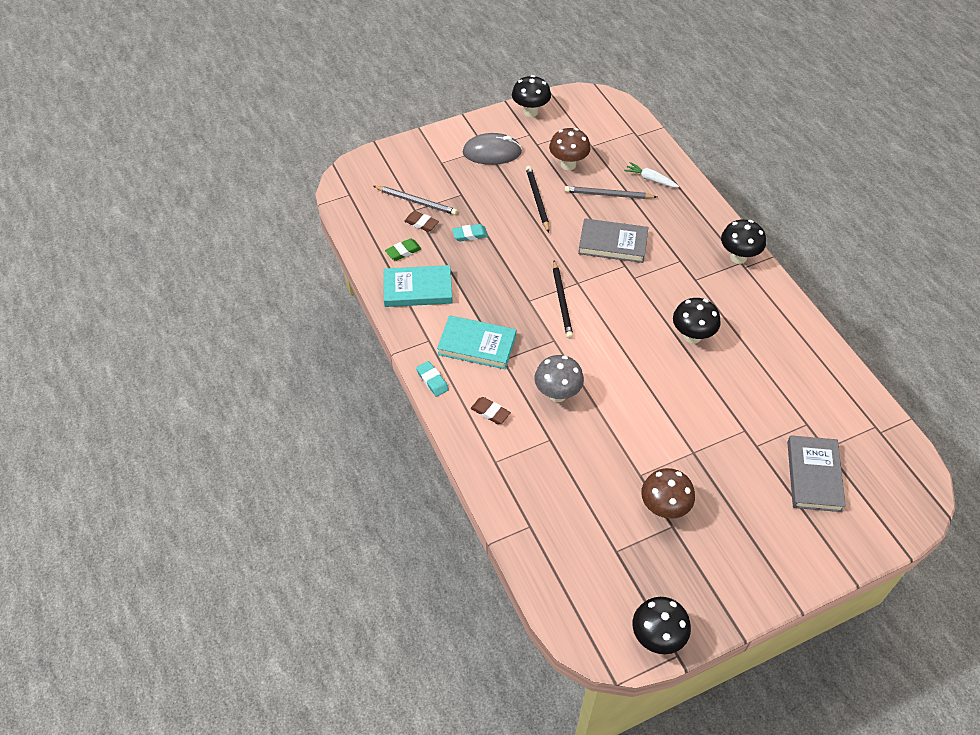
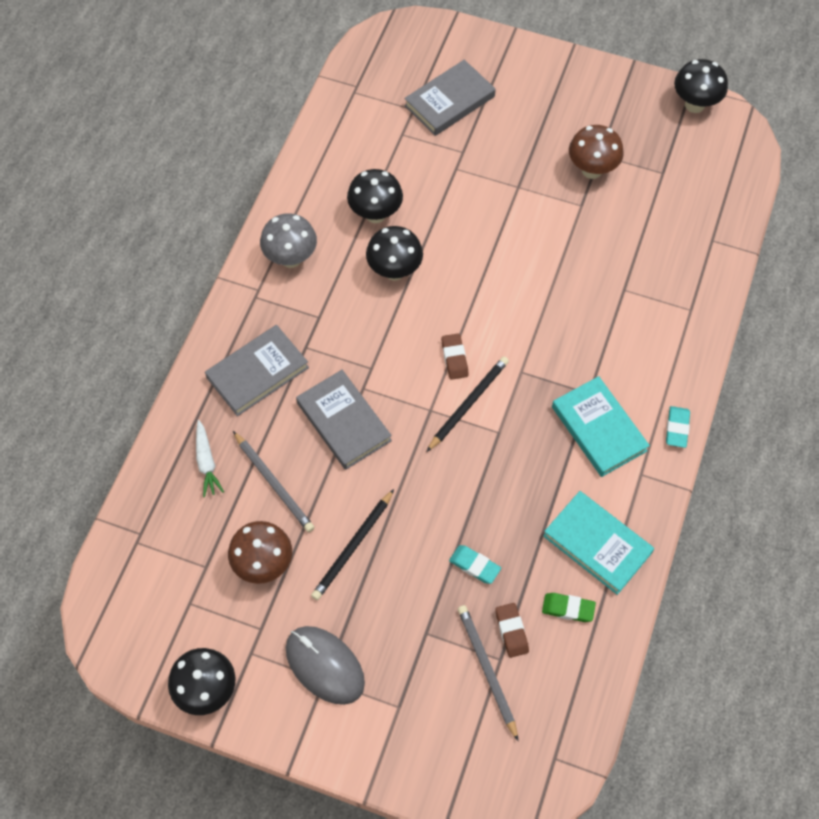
camera: 135 degrees left, 10 degrees up
brown eraser [471,397,511,424] -> brown eraser moved to [441,333,469,380]
grey mushroom [534,355,584,402] -> grey mushroom moved to [260,213,317,268]
black mushroom [721,219,766,264] -> black mushroom moved to [347,169,403,223]
none -> grey book [205,325,309,416]

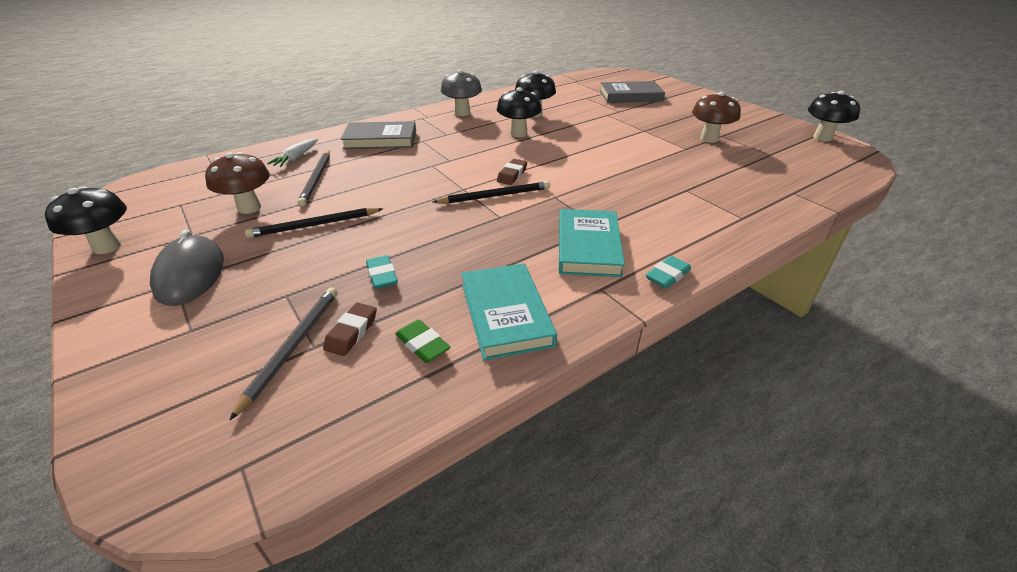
camera: 35 degrees right, 25 degrees down
grey book [296,370,392,470] -> none

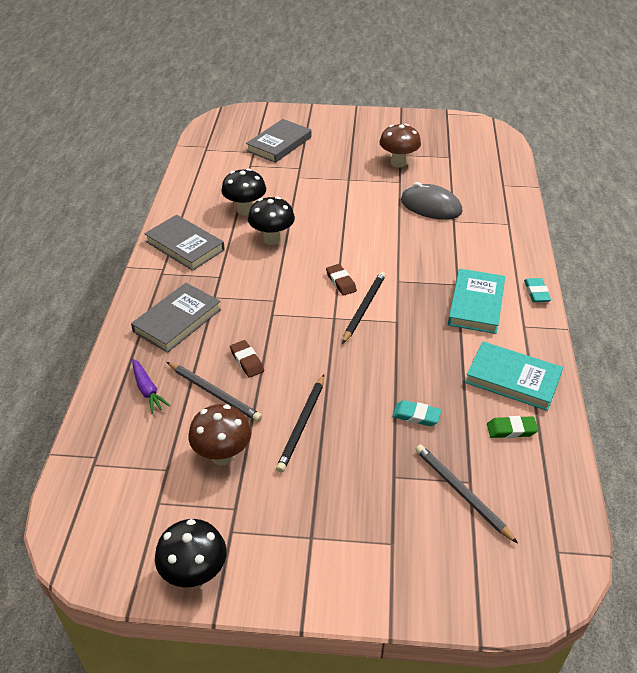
camera: 50 degrees left, 5 degrees up
grey mouse [150,230,224,306] -> grey mouse moved to [401,182,462,220]
white carrot [267,138,318,167] -> purple carrot [132,359,170,414]
brown eraser [323,303,377,356] -> brown eraser moved to [230,340,264,378]
grey mushroom [441,70,482,116] -> grey book [144,215,225,271]
turquoise book [559,209,625,277] -> turquoise book turned 60 degrees clockwise [448,269,505,334]
black mushroom [808,91,860,141] -> none

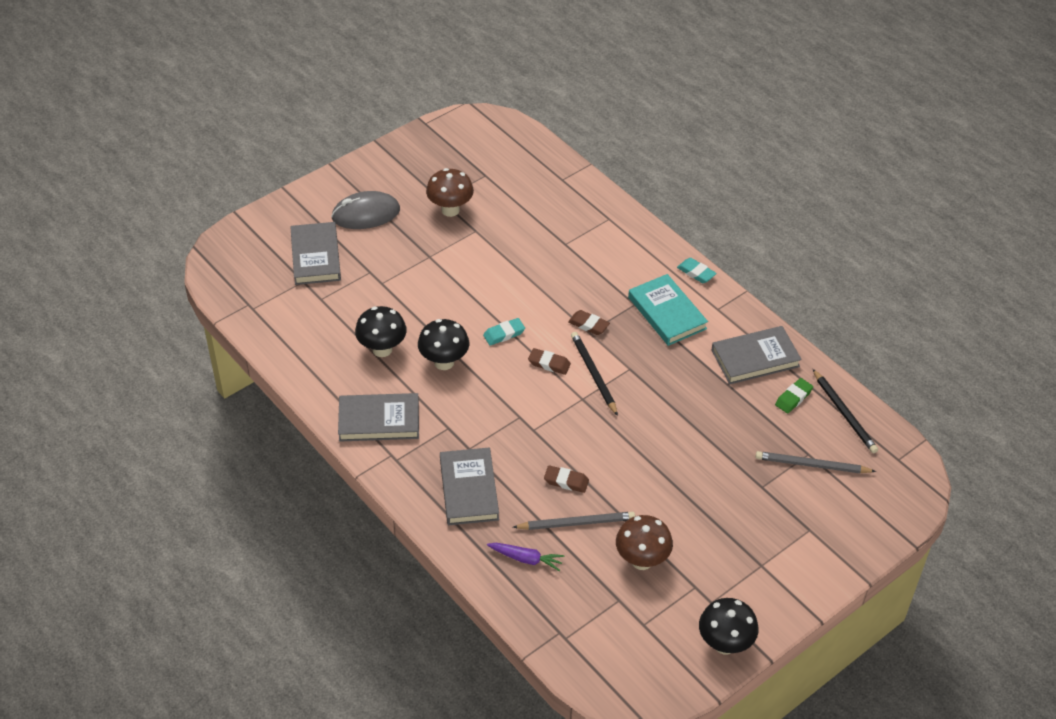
camera: 45 degrees left, 5 degrees up
black pencil [276,375,324,473] -> black pencil moved to [813,369,878,454]
turquoise eraser [392,400,441,426] -> turquoise eraser moved to [483,318,525,346]
grey mouse [401,182,462,220] -> grey mouse moved to [331,191,400,229]
turquoise book [465,341,563,411] -> grey book [711,326,802,384]
none -> brown eraser [568,310,610,335]

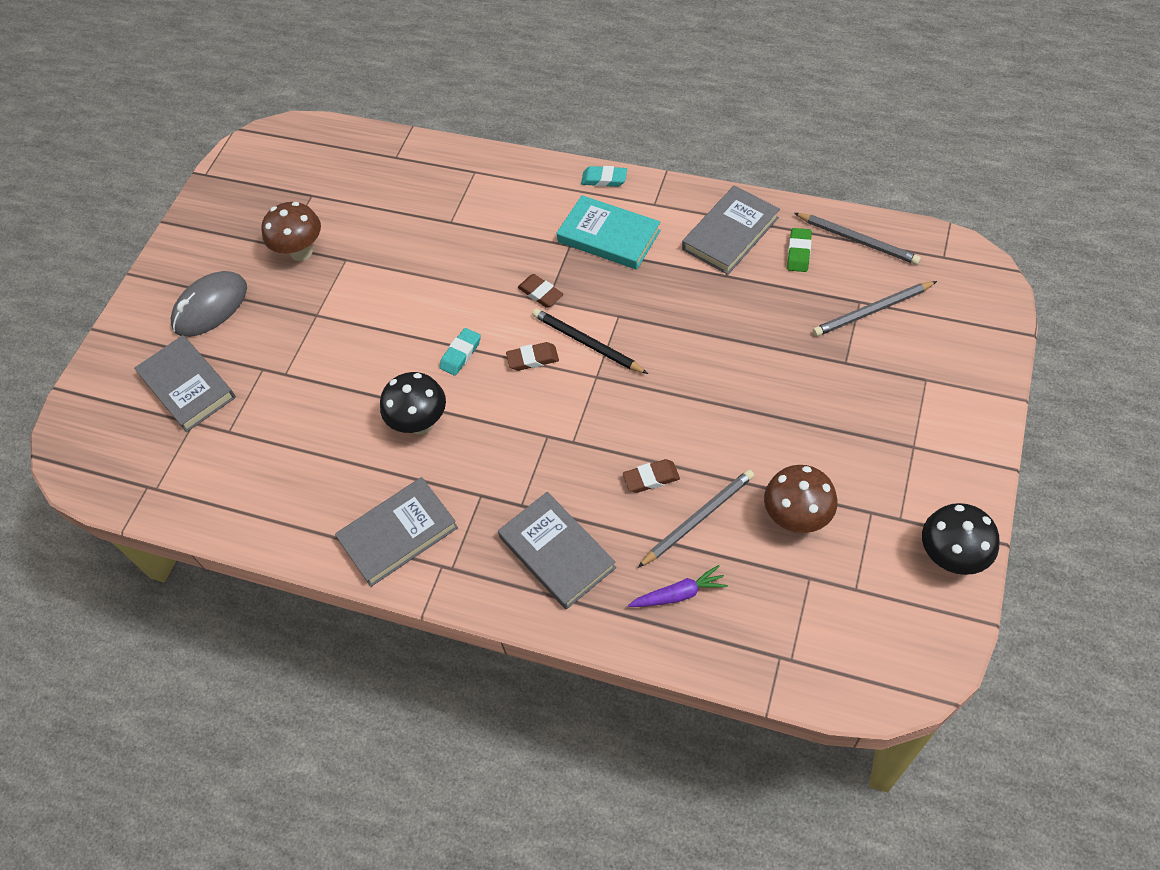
camera: 25 degrees left, 10 degrees up
black mushroom [355,306,407,357] -> none
brown eraser [568,310,610,335] -> brown eraser turned 45 degrees clockwise [517,274,564,308]
black pencil [813,369,878,454] -> grey pencil [794,213,921,265]

